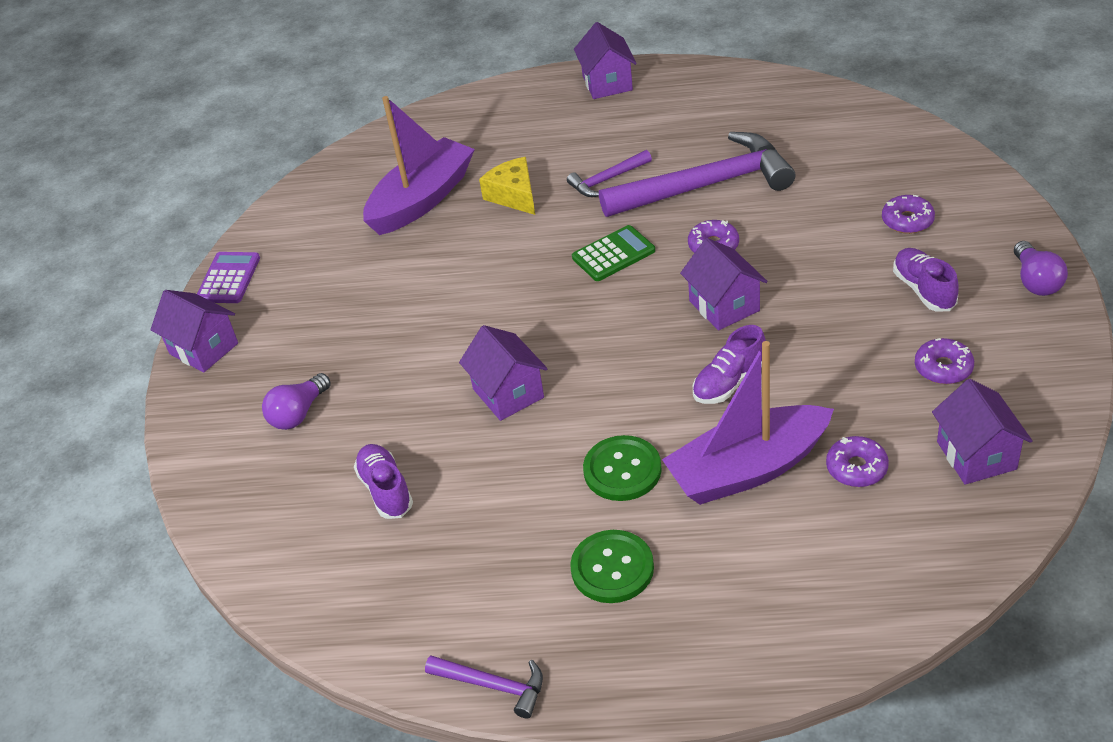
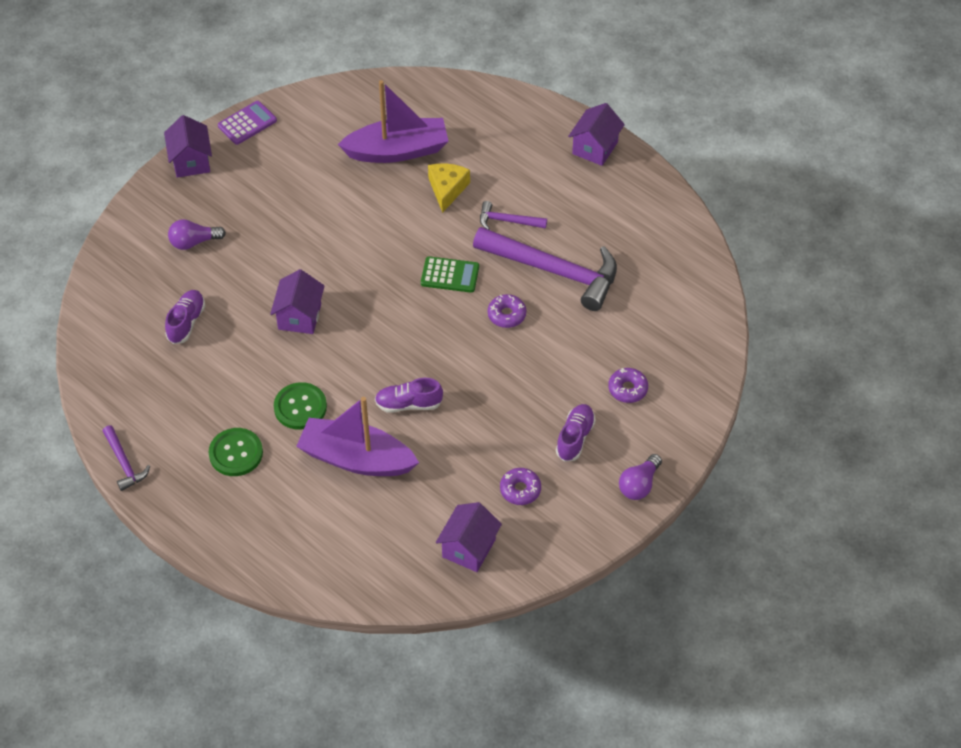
camera: 35 degrees right, 10 degrees up
purple house [680,238,768,331] -> none
purple donut [826,436,889,487] -> none

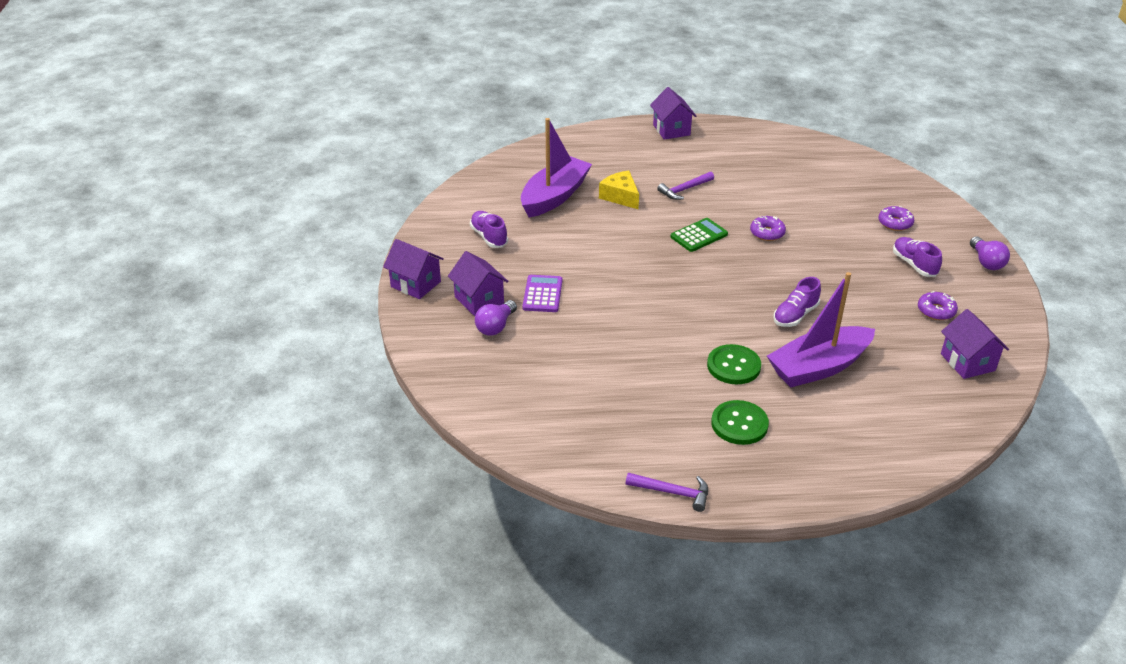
camera: 45 degrees left, 15 degrees down
purple shoe [165,290,205,344] -> purple shoe moved to [470,211,508,248]
purple calculator [218,101,277,145] -> purple calculator moved to [522,275,562,312]
purple house [270,269,325,334] -> purple house moved to [448,251,509,316]
purple hammer [473,227,617,311] -> none

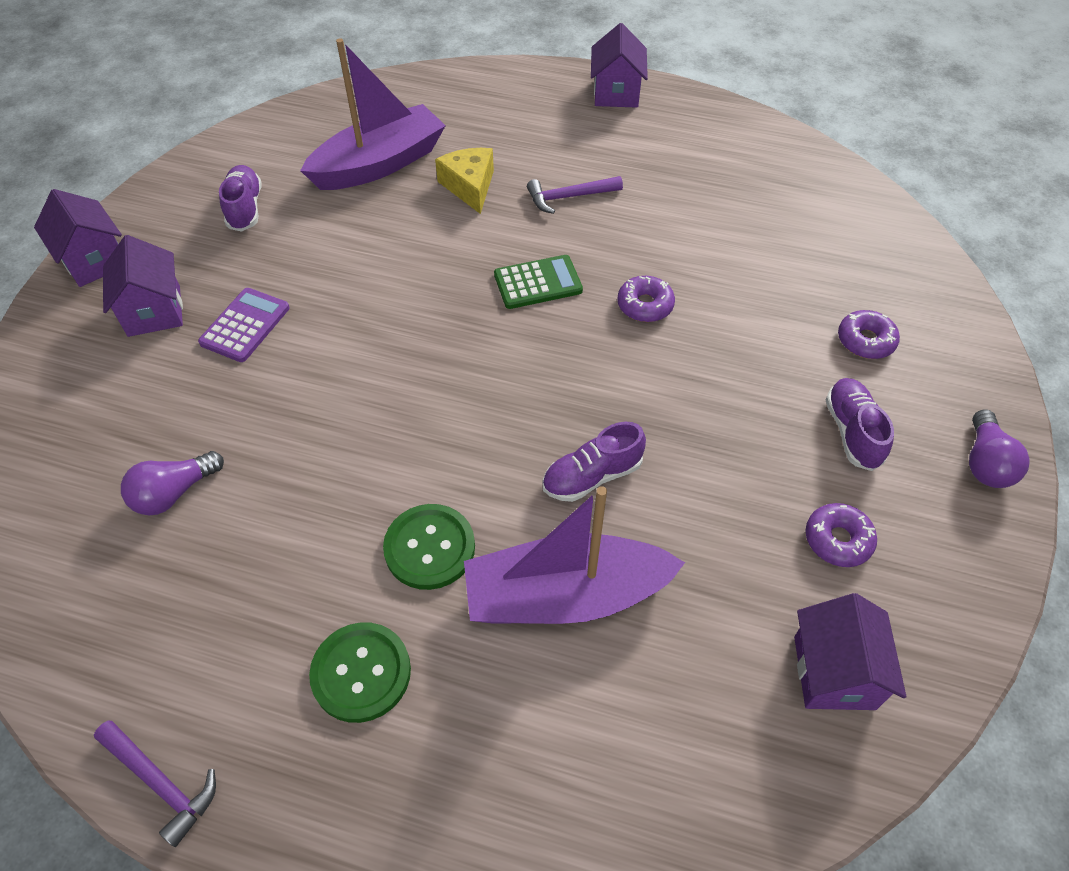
camera: 20 degrees right, 15 degrees up
purple light bulb [475,300,517,336] -> purple light bulb moved to [121,451,224,515]

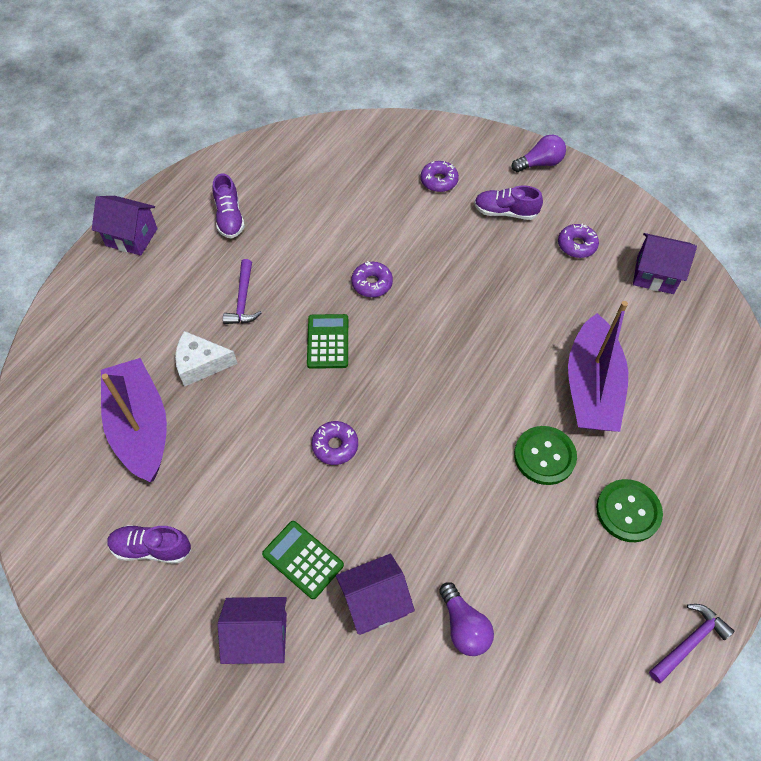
camera: 75 degrees left, 5 degrees up
purple house [34,189,122,287] -> purple house moved to [336,554,415,635]
purple calculator [198,288,290,362] -> green calculator [262,521,344,599]
yellow cheese [435,148,494,214] -> white cheese [175,331,238,387]
purple shoe [543,422,646,502] -> purple shoe moved to [213,174,245,239]
purple light bulb [969,410,1030,488] -> purple light bulb turned 45 degrees counterclockwise [512,135,566,172]
none -> purple donut [312,421,358,465]

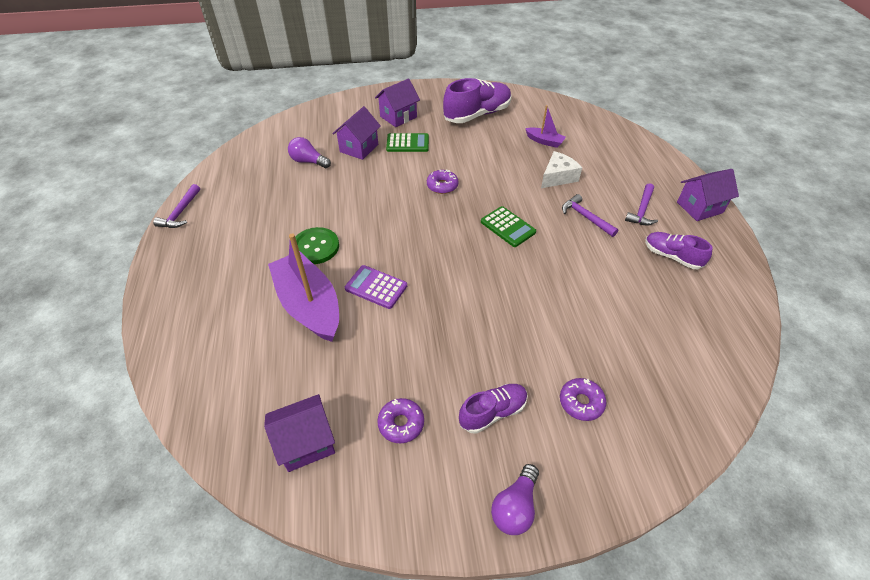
camera: 140 degrees right, 10 degrees down
purple boat [101,358,167,482] -> purple boat [525,105,566,148], size x0.47
purple shoe [107,525,191,564] -> purple shoe [443,78,512,123], size x1.70
purple donut [351,261,393,297] -> none
green button [596,479,663,542] -> none
none -> purple calculator [345,265,407,309]
none -> purple hammer [625,183,658,225]

